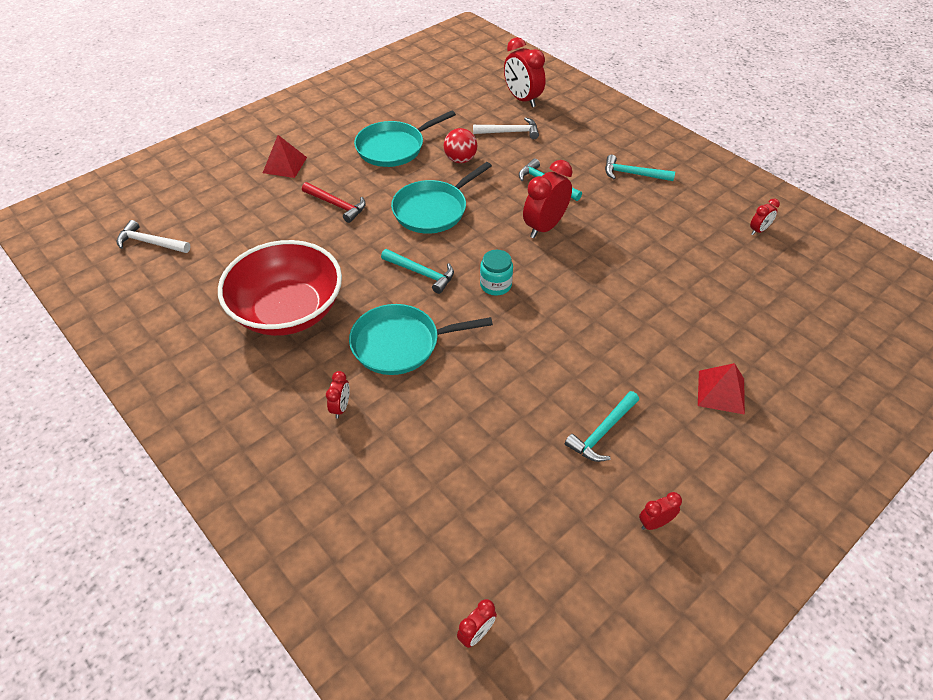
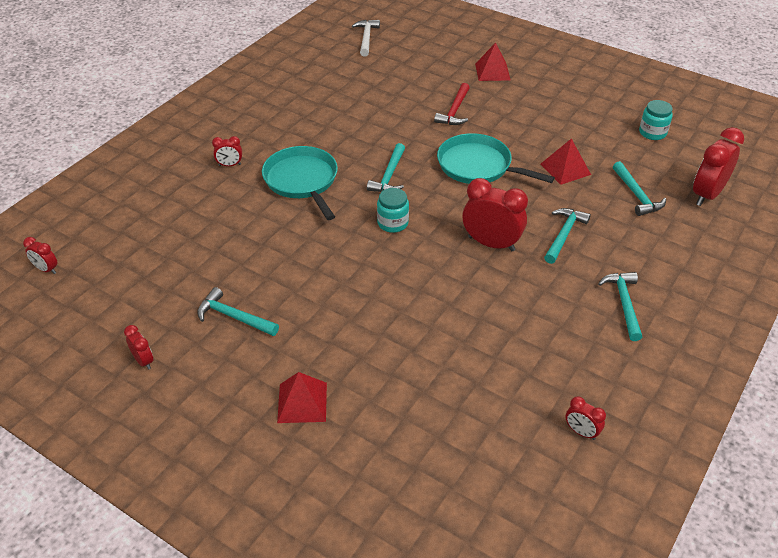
camera: 75 degrees right, 5 degrees down
red bowl [218,240,342,336] -> none
turquoise pan [354,111,456,167] -> none
red ball [444,128,477,163] -> red pyramid [541,138,591,185]
white hammer [473,117,539,139] -> turquoise hammer [613,161,666,216]
none -> turquoise jar [639,100,673,140]

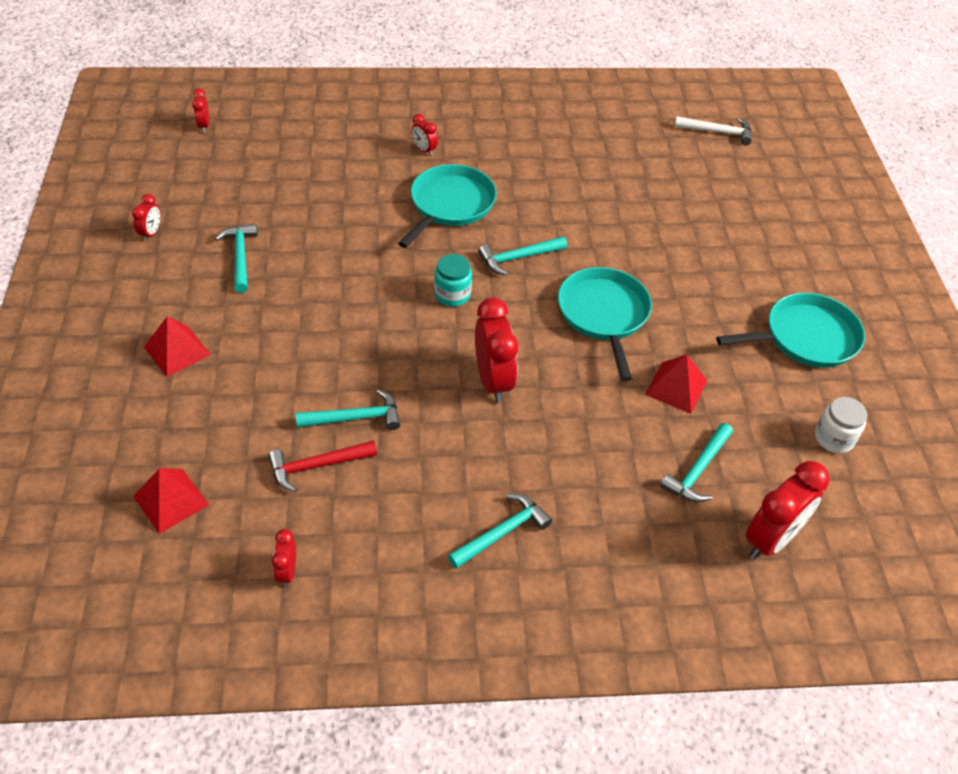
camera: 50 degrees right, 5 degrees up
white hammer [352,20,380,56] -> white hammer turned 45 degrees clockwise [674,116,752,146]
red hammer [434,83,470,125] -> red hammer moved to [268,440,377,492]
red pyramid [475,43,511,81] -> red pyramid moved to [133,468,209,534]
turquoise hammer [544,208,591,264] -> turquoise hammer moved to [296,389,401,430]
turquoise jar [639,100,673,140] -> white jar [815,397,867,453]
red clock [693,127,744,206] -> red clock turned 135 degrees clockwise [745,461,829,559]
none -> turquoise pan [716,293,865,368]

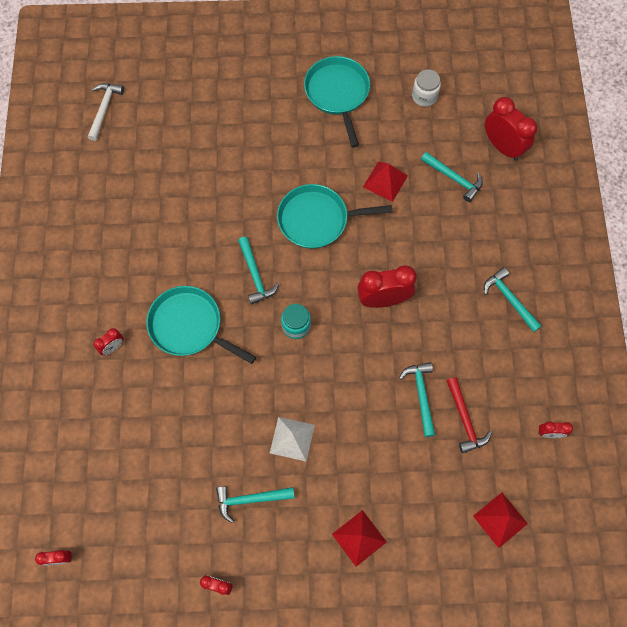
camera: 85 degrees left, 20 degrees up
none -> white pyramid [270,417,315,462]

